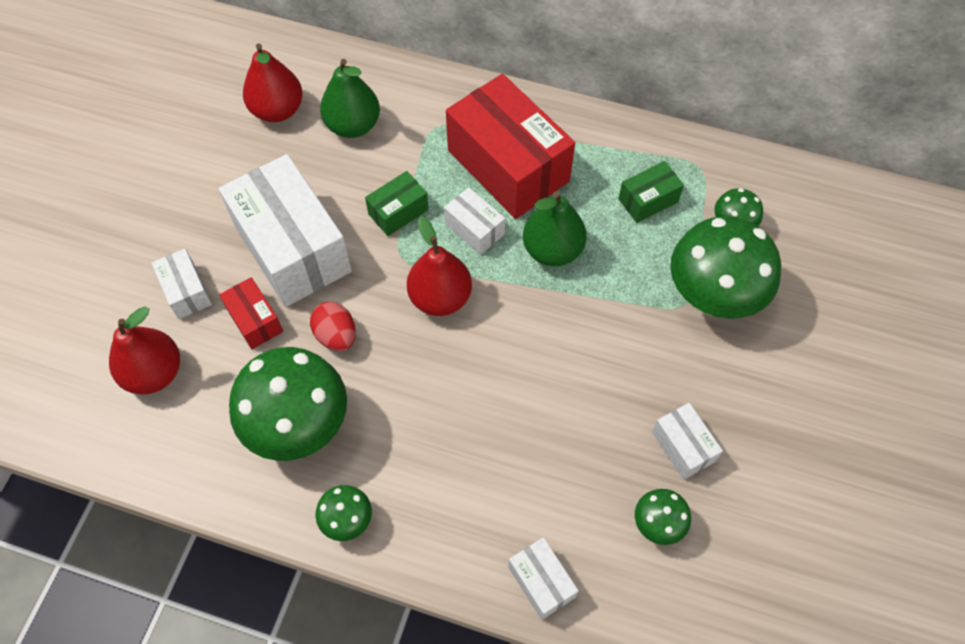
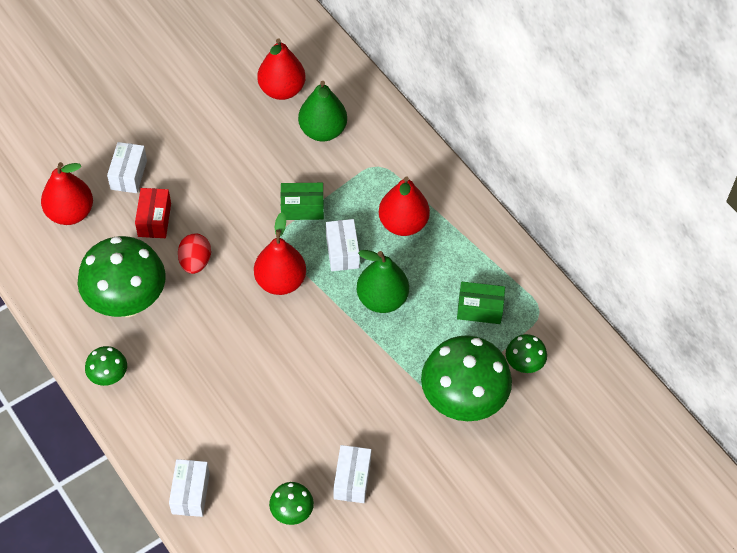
camera: 35 degrees right, 5 degrees down
white box [219,154,352,307] -> none
red box [446,74,575,219] -> red pear [379,176,430,236]

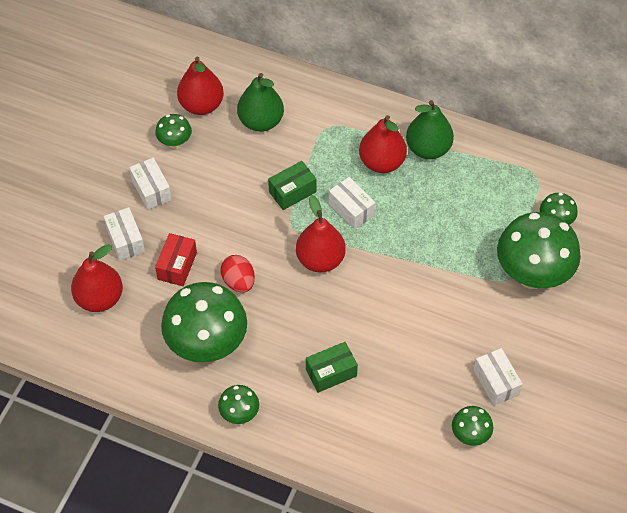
camera: 30 degrees left, 0 degrees up
red box [135,188,171,238] -> red box turned 45 degrees clockwise [155,233,197,286]
white box [169,459,210,517] -> white box moved to [129,158,172,210]
green pear [356,250,409,313] -> green pear moved to [406,100,454,159]
green box [457,282,505,324] -> green box moved to [306,342,358,393]
none -> green mushroom [155,114,192,149]

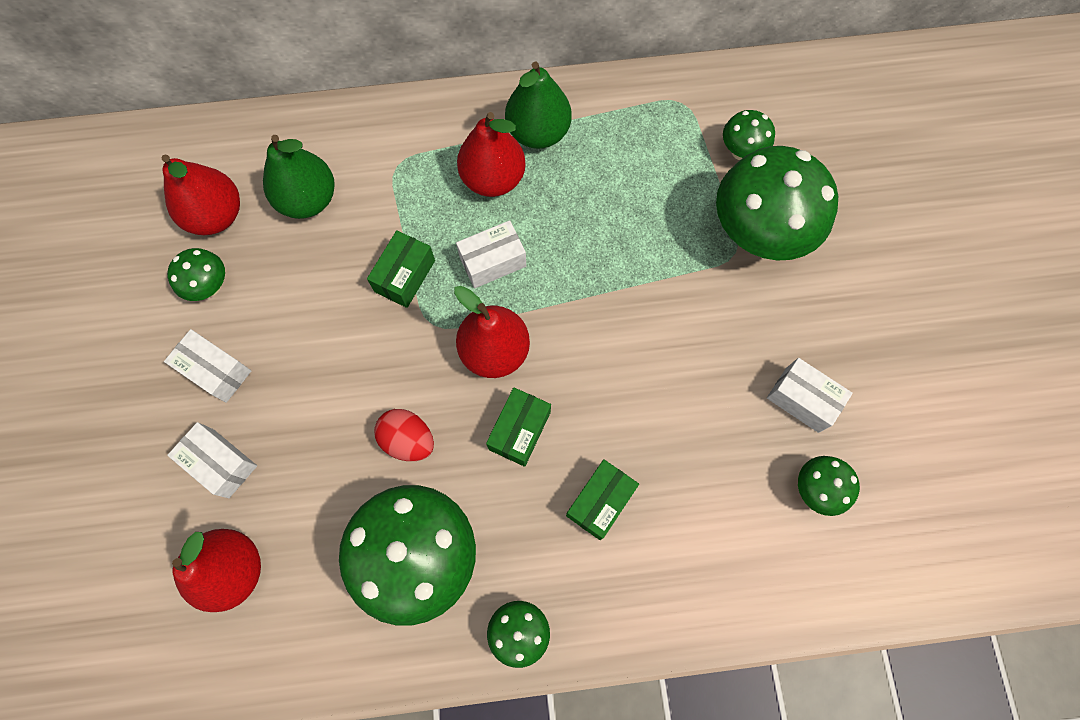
camera: 30 degrees left, 15 degrees up
red box [155,233,197,286] -> none
white box [329,177,376,230] -> white box turned 45 degrees counterclockwise [456,220,526,288]
none -> green box [486,387,551,467]

